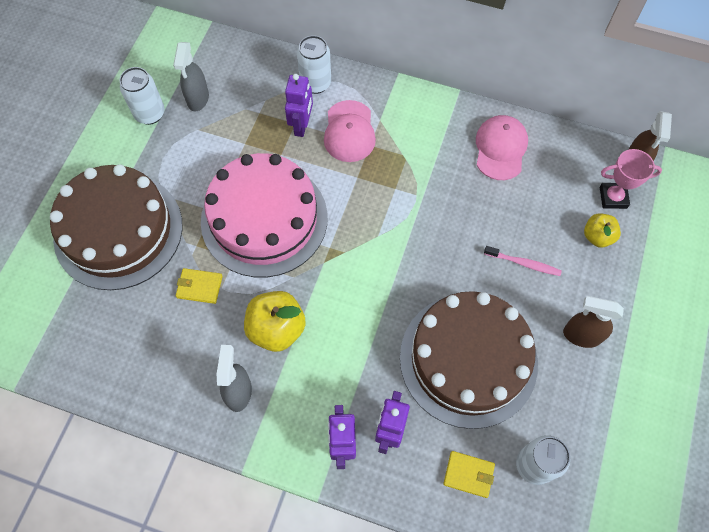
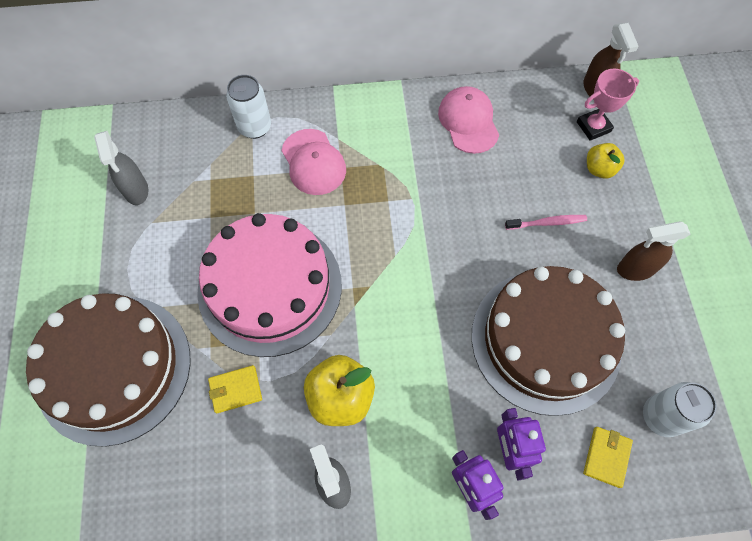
camera: 25 degrees left, 0 degrees up
white can [120,67,165,125] -> none
purple robot [285,74,313,137] -> none
yellow wallet [443,451,495,498] -> yellow wallet turned 60 degrees counterclockwise [583,427,633,488]

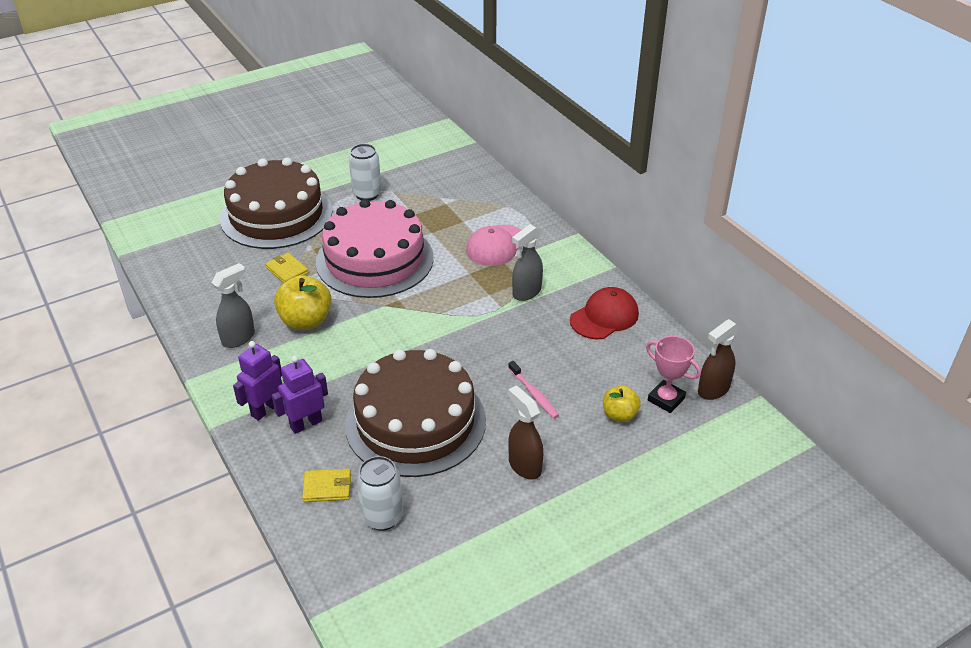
camera: 65 degrees right, 25 degrees down
grey spray bottle [94,131,148,205] -> grey spray bottle moved to [512,224,543,301]
white can [226,75,271,139] -> white can moved to [349,144,382,201]
pink cap [438,86,499,154] -> red cap [570,287,639,339]

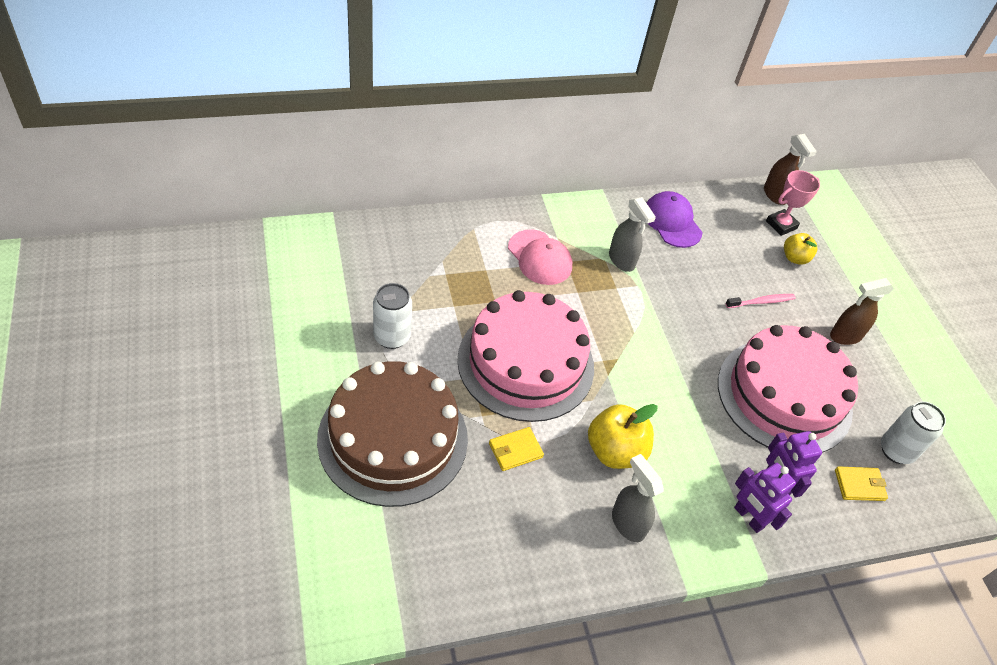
camera: 80 degrees left, 10 degrees up
yellow wallet [302,468,351,502] -> yellow wallet turned 75 degrees clockwise [835,466,888,501]
brown cake [345,349,486,477] -> pink cake [718,325,858,453]
red cap [570,287,639,339] -> purple cap [647,191,703,248]

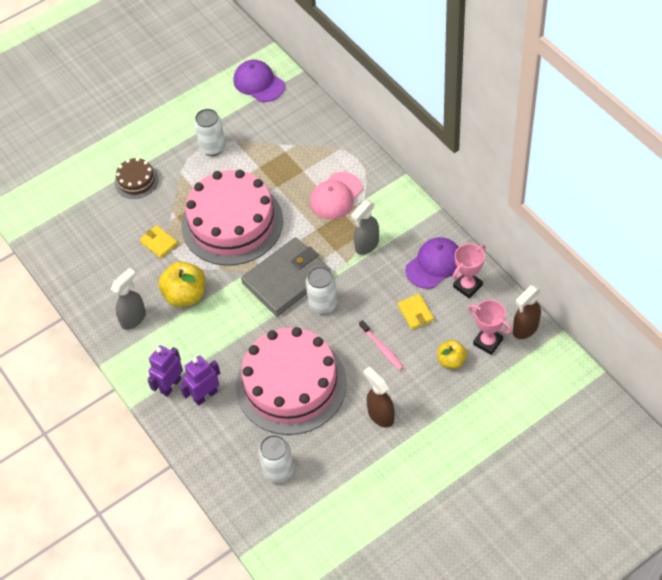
camera: 80 degrees right, 5 degrees up
brown cake [317,361,468,507] -> brown cake [115,158,159,199], size x0.44
yellow wallet [835,466,888,501] -> yellow wallet moved to [397,294,434,330]
none -> purple cap [233,60,285,102]
none -> grey wallet [241,238,331,316]
none -> white can [306,266,337,314]
none -> pink trophy [453,243,486,298]

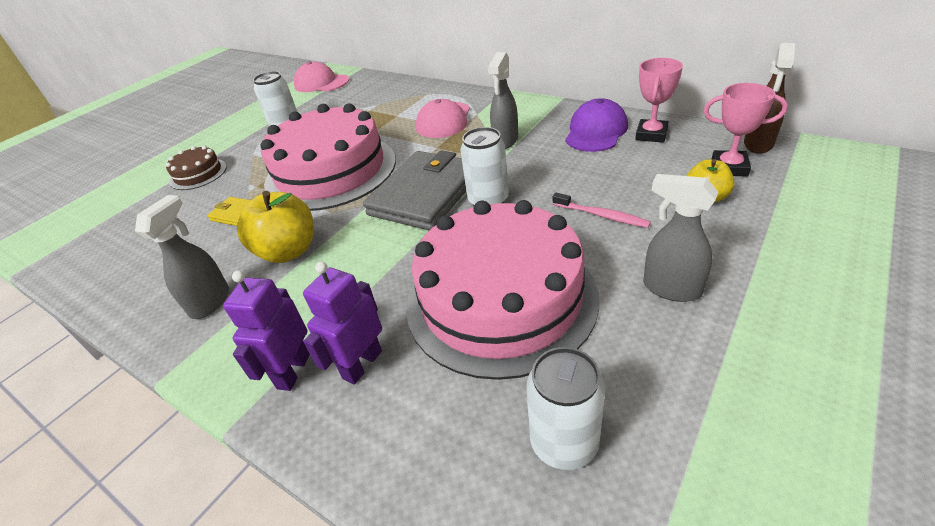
camera: 20 degrees left, 15 degrees down
purple cap [233,60,285,102] -> pink cap [294,61,349,92]
brown spray bottle [363,367,394,428] -> grey spray bottle [643,174,718,302]
yellow wallet [397,294,434,330] -> none

